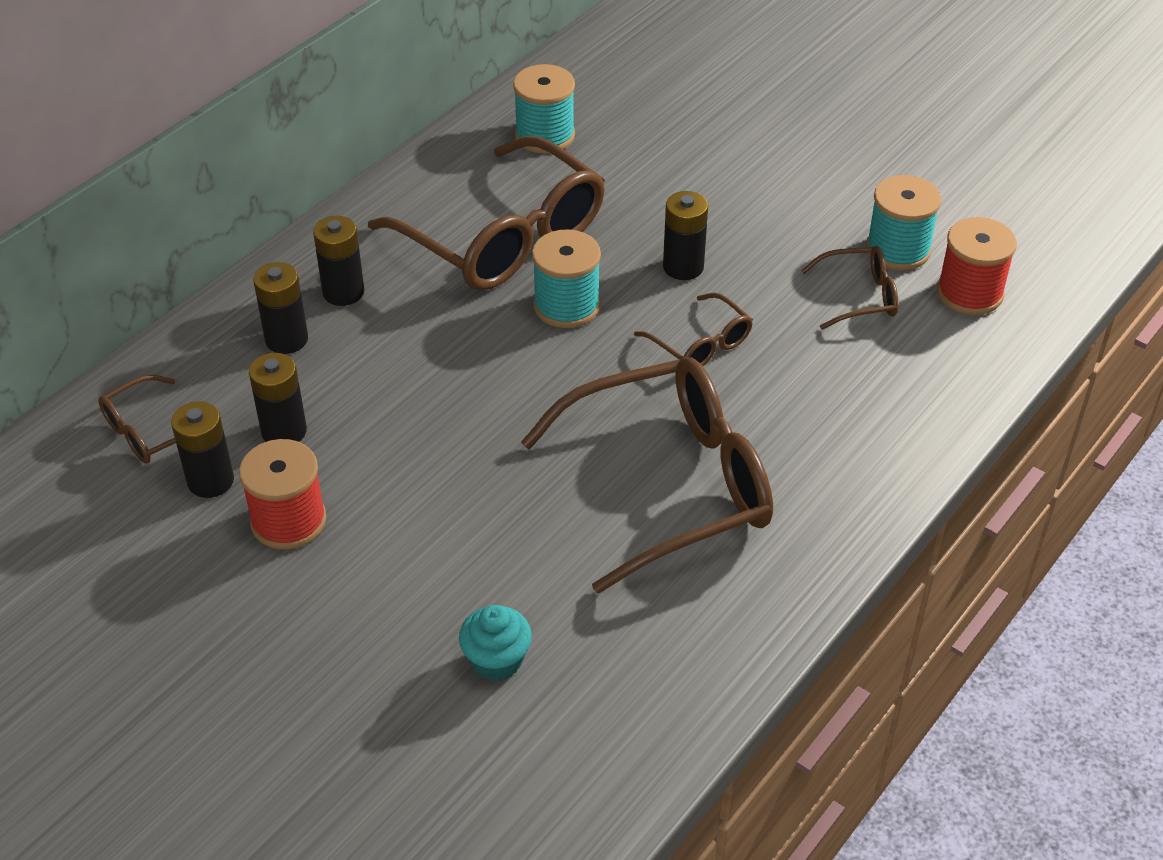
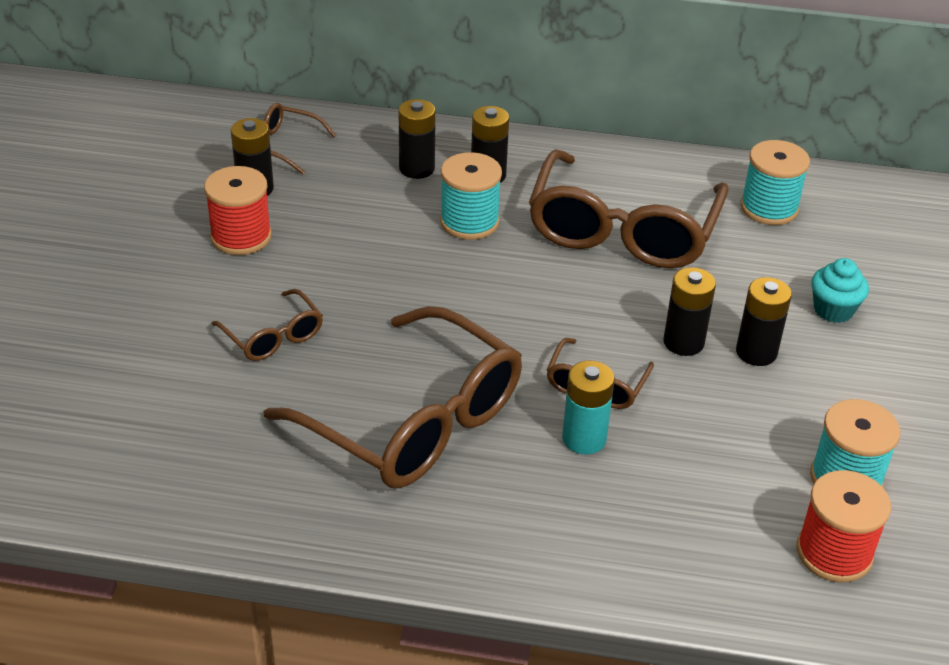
camera: 60 degrees right, 5 degrees down
black battery [249,353,307,442] -> black battery moved to [736,277,792,366]
turquoise cupcake [459,605,532,681] -> turquoise cupcake moved to [811,258,869,323]
turquoise spool [532,229,601,328] -> turquoise spool moved to [440,152,502,240]
brown glasses [801,246,898,330] -> brown glasses moved to [212,289,323,361]
none -> turquoise battery [562,361,615,455]

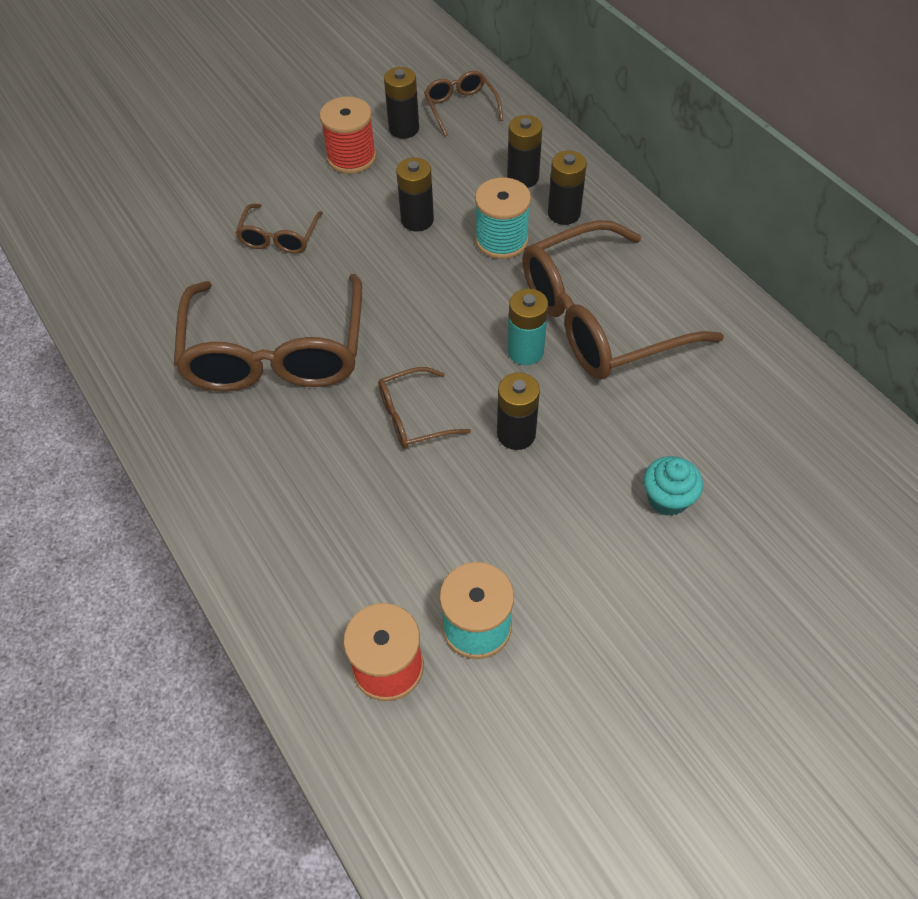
camera: 50 degrees right, 15 degrees up
turquoise battery [562,361,615,455] -> turquoise battery moved to [507,288,548,365]
black battery [736,277,792,366] -> black battery moved to [396,157,434,231]
turquoise spool [740,140,810,225] -> none

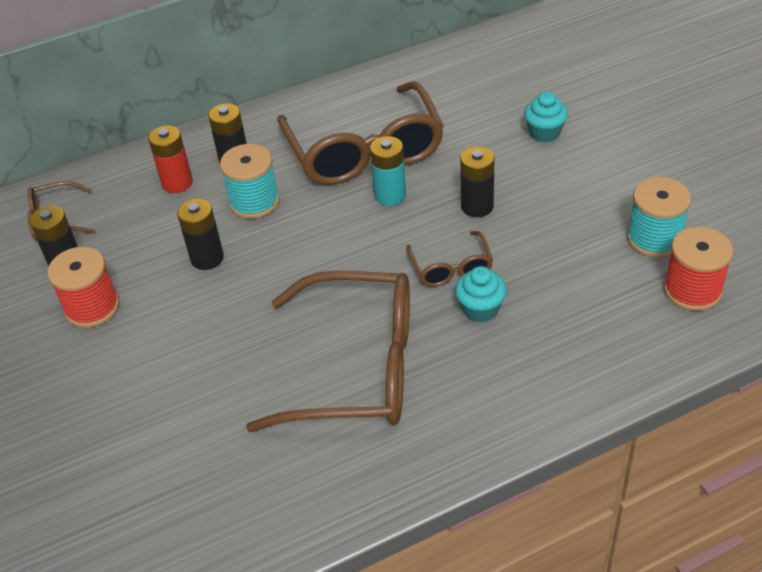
camera: 80 degrees left, 10 degrees down
brown glasses [236,204,323,254] -> none
black battery [507,115,543,188] -> red battery [148,125,193,193]
none -> turquoise cupcake [455,266,507,322]

